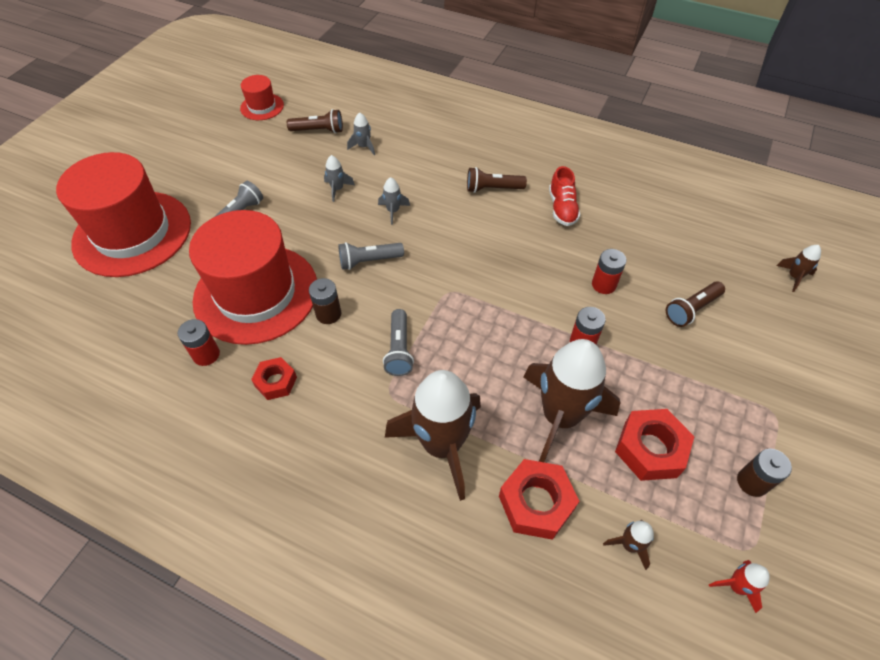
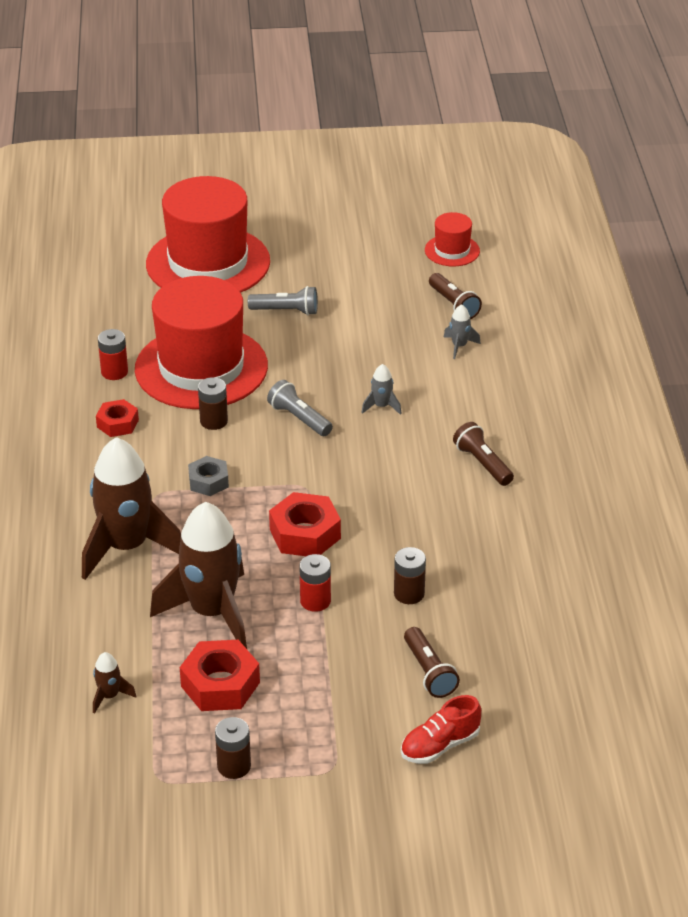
camera: 60 degrees right, 15 degrees down
grey rocket [324,155,355,202] -> none
grey flashlight [383,309,414,376] -> grey nut [188,456,229,496]
red nut [499,459,579,540] -> red nut moved to [269,492,341,556]
red shoe [549,166,580,226] -> red shoe moved to [401,695,481,764]
red battery [592,249,626,294] -> brown battery [394,547,426,604]
brown flashlight [666,281,725,327] -> brown flashlight turned 135 degrees counterclockwise [404,627,460,698]
red rocket [709,560,770,613] -> none
brown rocket [777,245,821,292] -> none

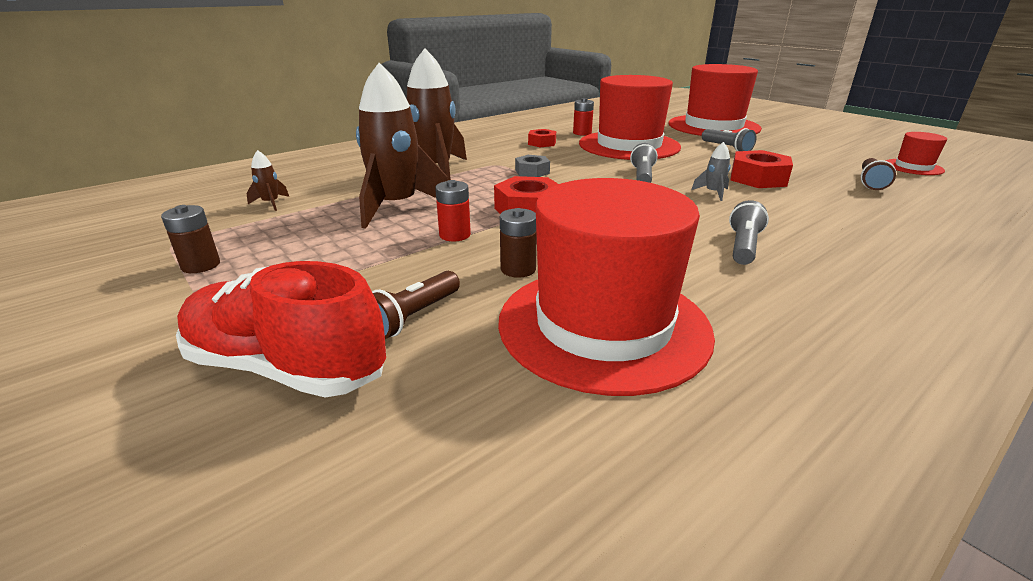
camera: 55 degrees right, 10 degrees down
red nut [180,640,260,711] -> red nut moved to [731,150,793,188]
brown battery [198,377,228,430] -> none
red shoe [401,695,481,764] -> red shoe [176,261,386,398], size x1.77
grey rocket [444,304,481,359] -> none
brown flashlight [453,422,514,486] -> grey flashlight [729,200,769,265]
none -> red hat [498,178,715,396]

